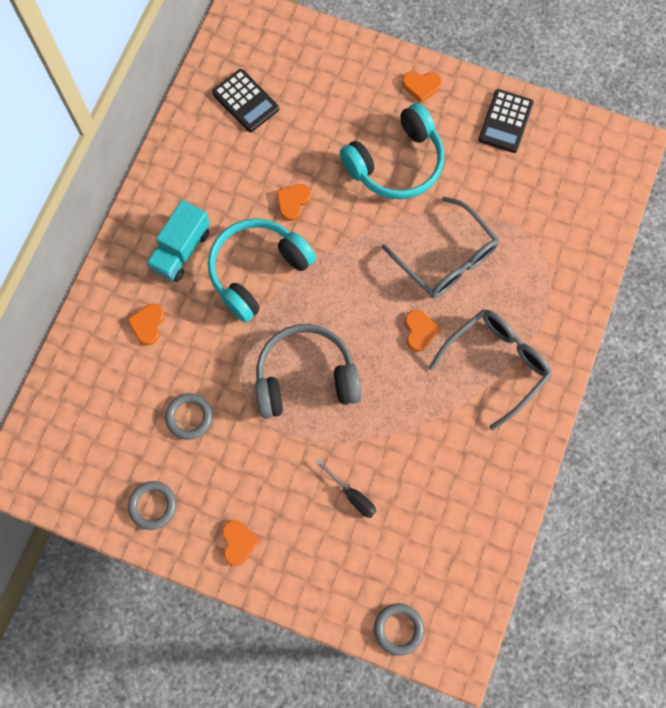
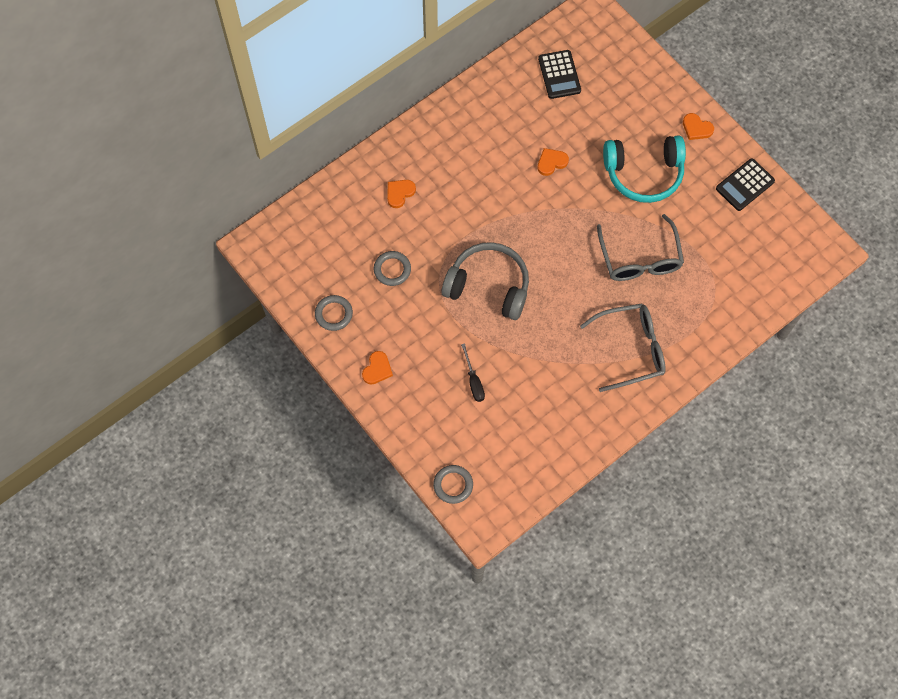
camera: 30 degrees right, 5 degrees down
turquoise truck [146,200,210,282] -> none
turquoise headphones [208,218,316,322] -> none
orange heart [405,310,441,352] -> none

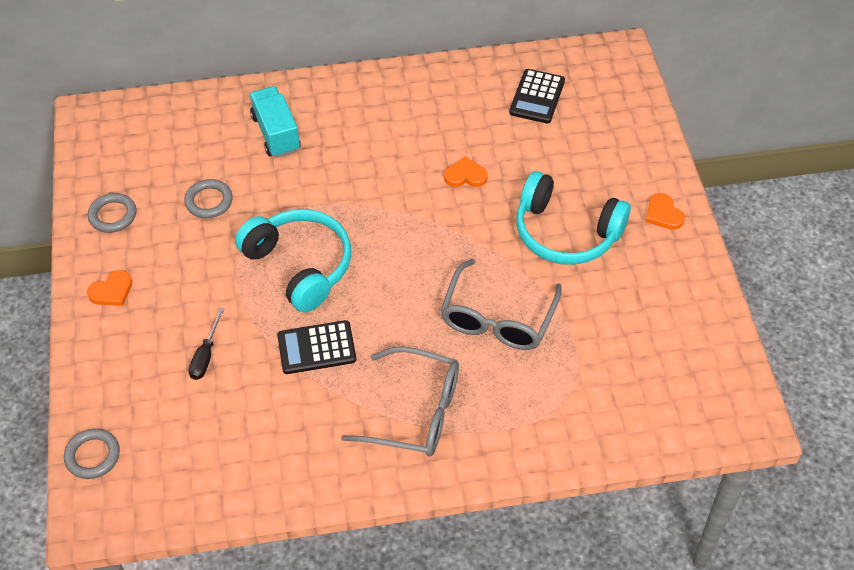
camera: 30 degrees right, 15 degrees down
orange heart [387,180,416,208] -> turquoise truck [249,86,301,158]
grey headphones [442,242,529,320] -> turquoise headphones [235,209,351,313]
black calculator [716,158,775,211] -> black calculator moved to [277,320,356,374]

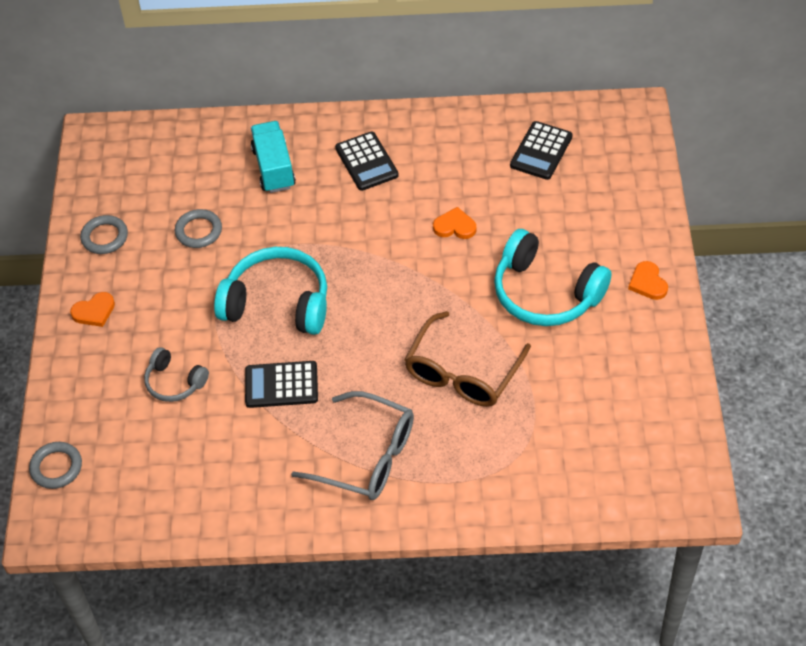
camera: 10 degrees right, 0 degrees up
black screwdriver [188,308,224,380] -> grey headphones [144,347,209,402]
turquoise headphones [235,209,351,313] -> turquoise headphones turned 45 degrees counterclockwise [214,247,327,335]
grey glasses [441,259,562,350] -> brown glasses [404,311,531,407]
none -> black calculator [335,132,399,191]

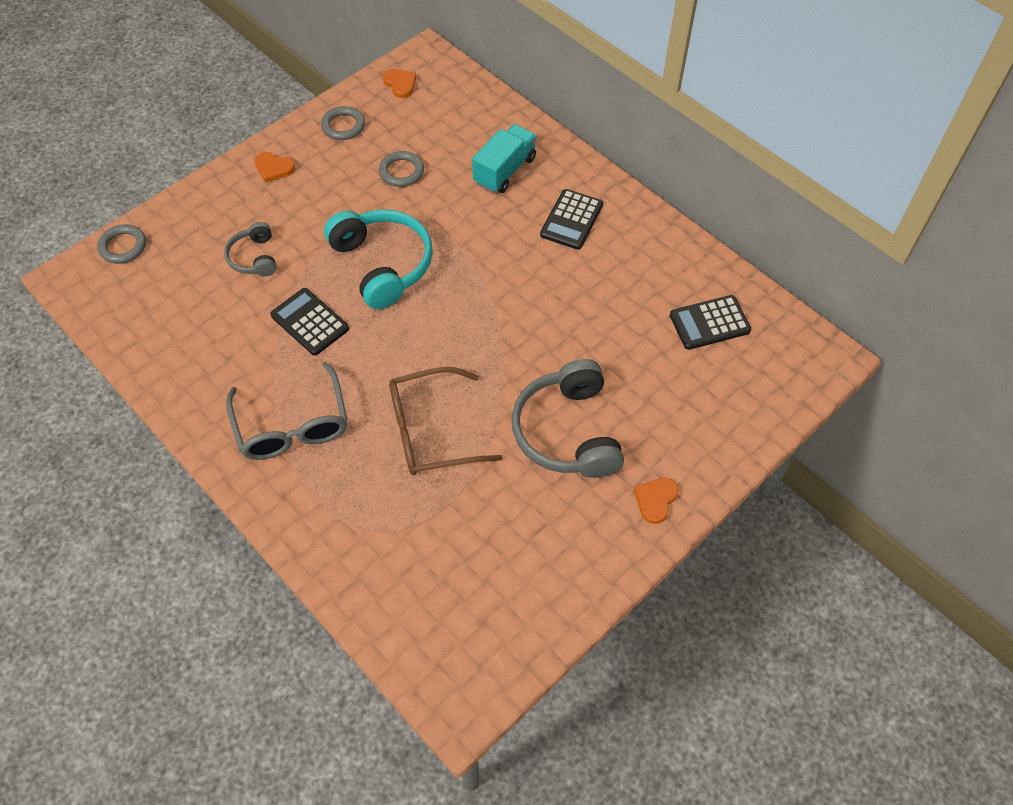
camera: 45 degrees right, 5 degrees up
orange heart [433,207,476,239] -> orange heart moved to [383,69,416,98]
turquoise headphones [494,229,612,326] -> grey headphones [512,359,624,478]

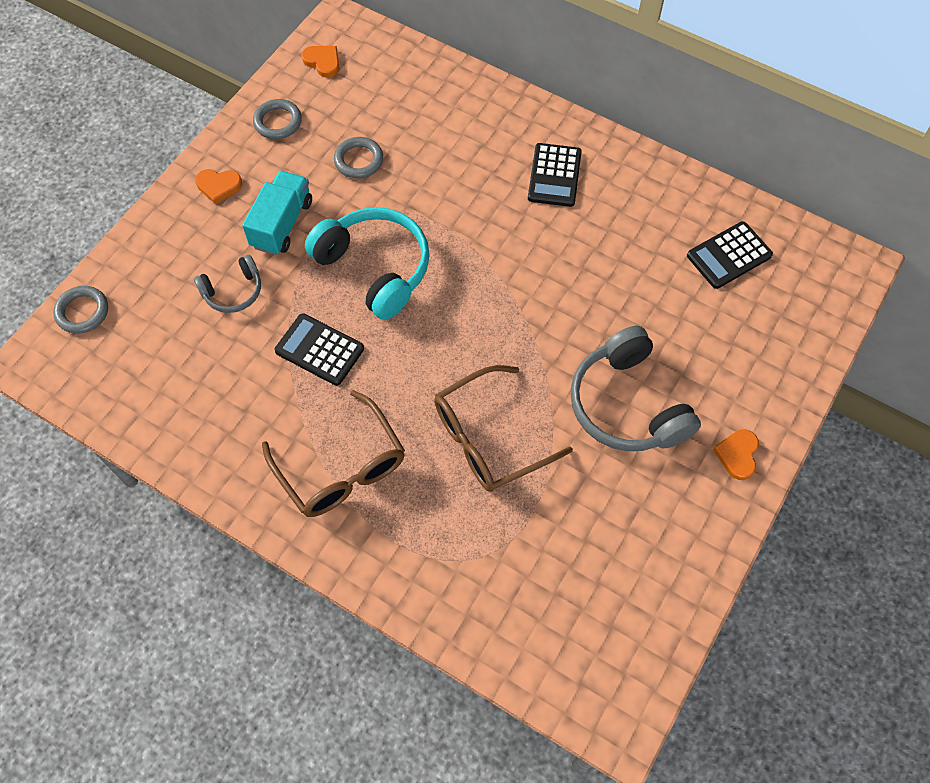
camera: 15 degrees left, 5 degrees up
grey headphones [224,222,276,277] -> grey headphones turned 90 degrees counterclockwise [194,255,261,313]
grey glasses [226,362,347,460] -> brown glasses [262,390,405,517]
turquoise truck [472,124,537,193] -> turquoise truck moved to [242,170,312,255]

